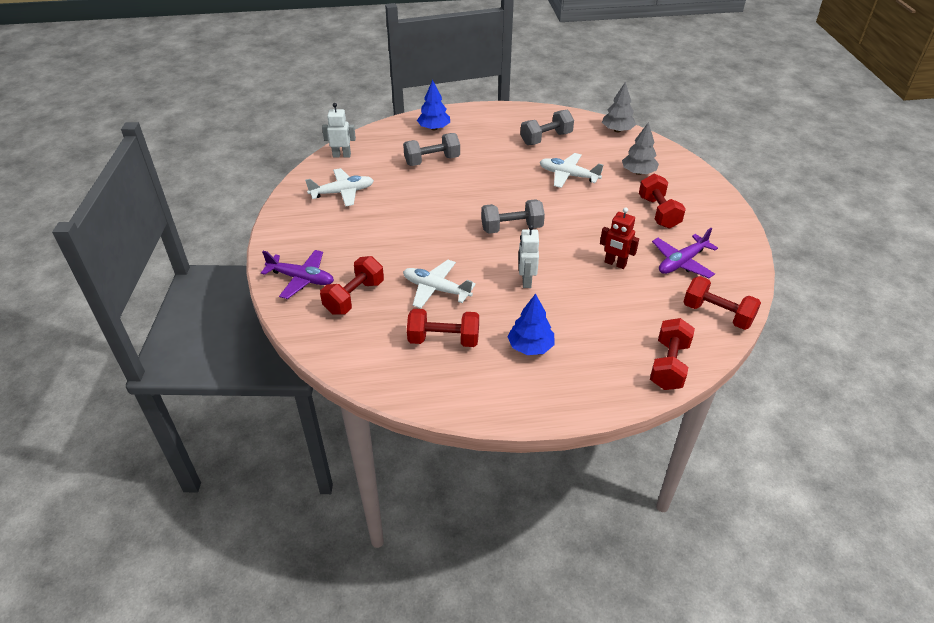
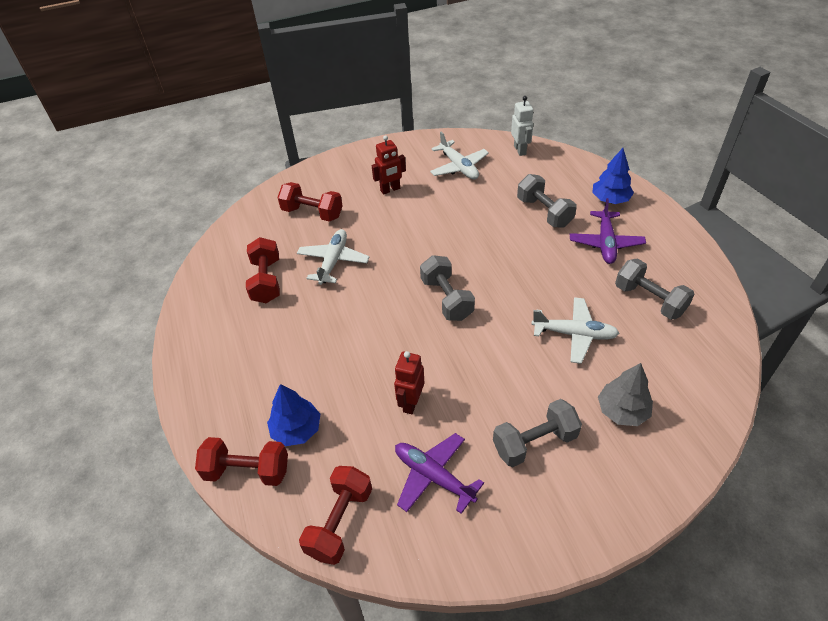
camera: 80 degrees right, 5 degrees up
purple plane [261,250,334,299] -> purple plane moved to [570,198,646,264]
blue tree [507,294,554,355] -> blue tree moved to [267,384,320,446]
white robot [518,225,539,288] -> none
white plane [540,153,603,188] -> white plane turned 90 degrees clockwise [531,297,620,364]
grey tree [602,82,636,132] -> none
red dumbbell [639,173,686,229] -> grey dumbbell [493,399,582,467]
none -> red robot [372,135,406,195]

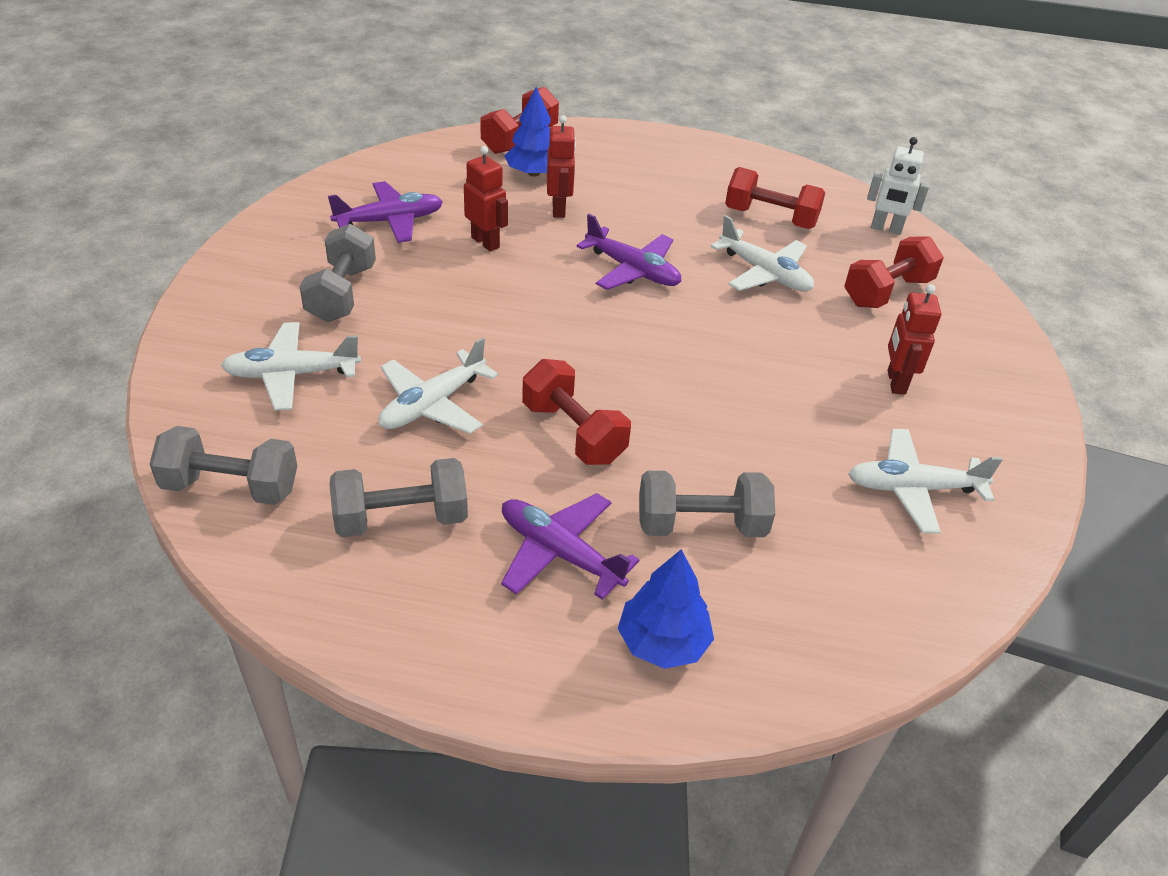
camera: 115 degrees right, 5 degrees down
red dumbbell [299,466,372,565] -> red dumbbell moved to [522,359,631,465]
grey dumbbell [420,255,475,321] -> grey dumbbell moved to [149,426,297,505]
white robot [511,96,533,156] -> white robot moved to [867,137,930,235]
grey tree [598,363,653,426] -> white plane [221,322,361,410]
none -> red robot [547,115,576,218]
none -> purple plane [576,214,681,290]

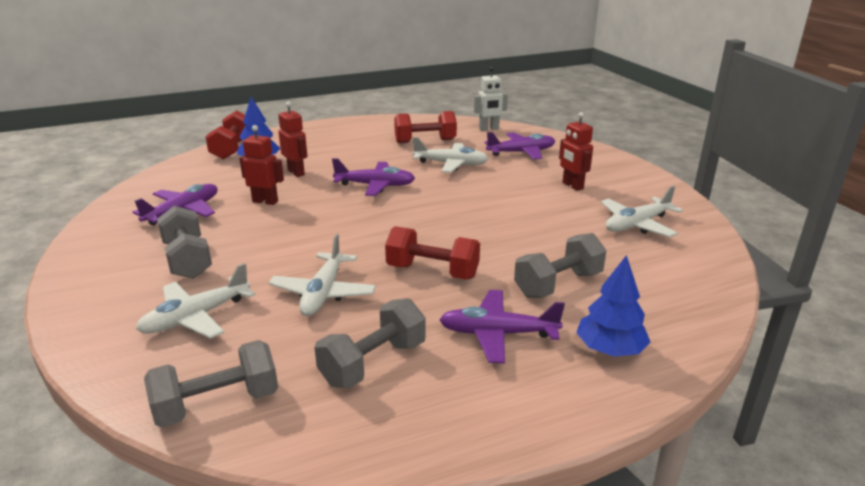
camera: 30 degrees left, 15 degrees down
red dumbbell [844,236,944,308] -> purple plane [485,132,555,160]

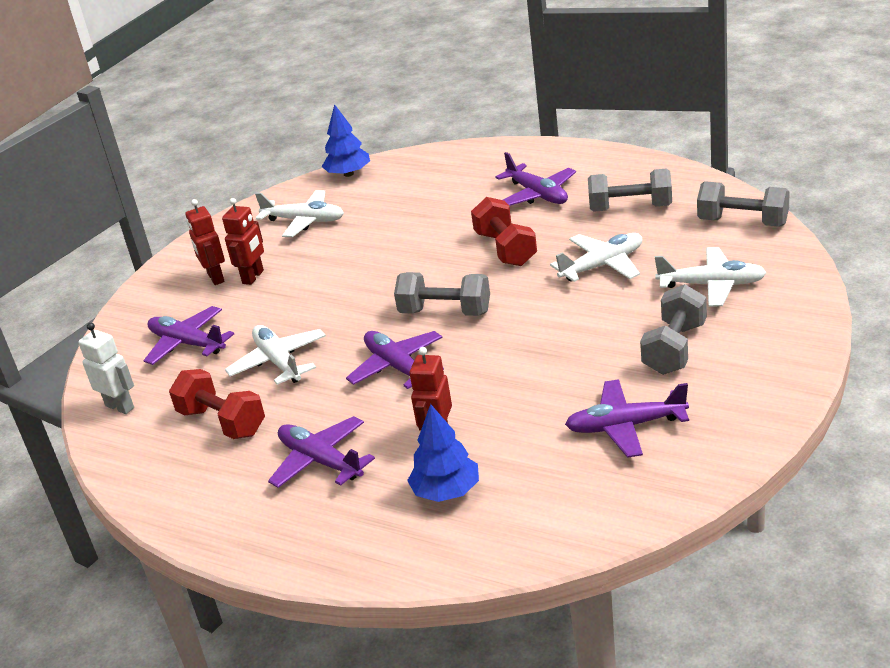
camera: 125 degrees left, 5 degrees up
red dumbbell [205,111,246,159] -> none
red robot [240,125,284,205] -> red robot moved to [186,199,225,285]
grey dumbbell [514,233,607,298] -> grey dumbbell moved to [394,272,490,316]
blue tree [576,255,650,357] -> blue tree moved to [322,104,370,177]
none -> purple plane [268,416,375,488]

